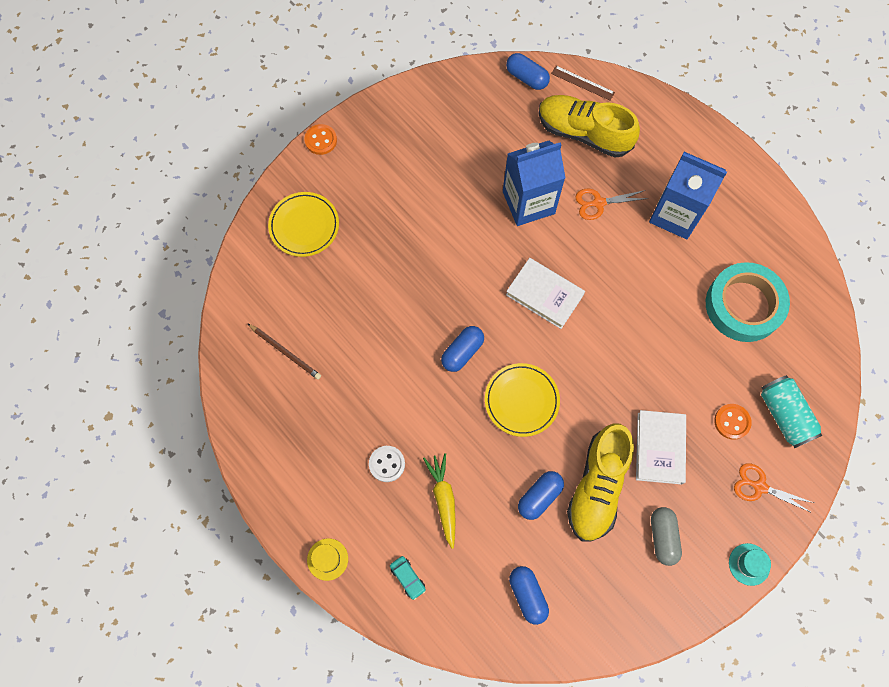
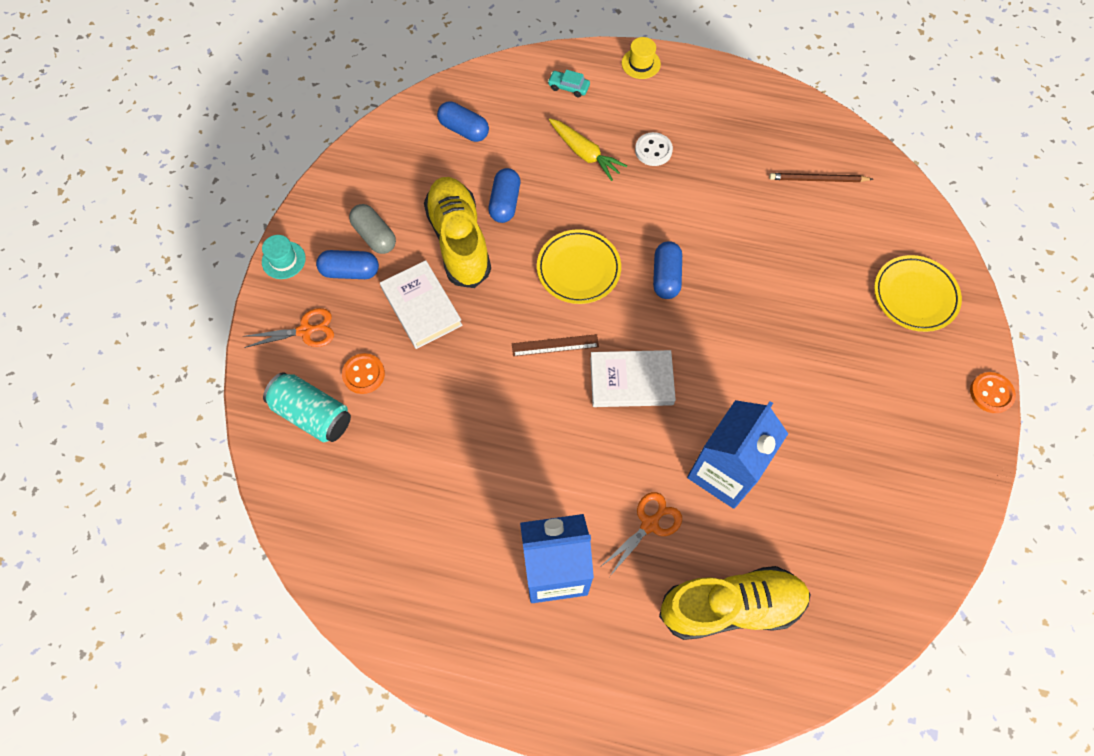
camera: 145 degrees right, 5 degrees down
blue capsule [506,53,550,90] -> blue capsule moved to [316,250,379,279]
brown ruler [551,66,615,101] -> brown ruler moved to [512,334,599,357]
turquoise tape [706,262,790,342] -> none

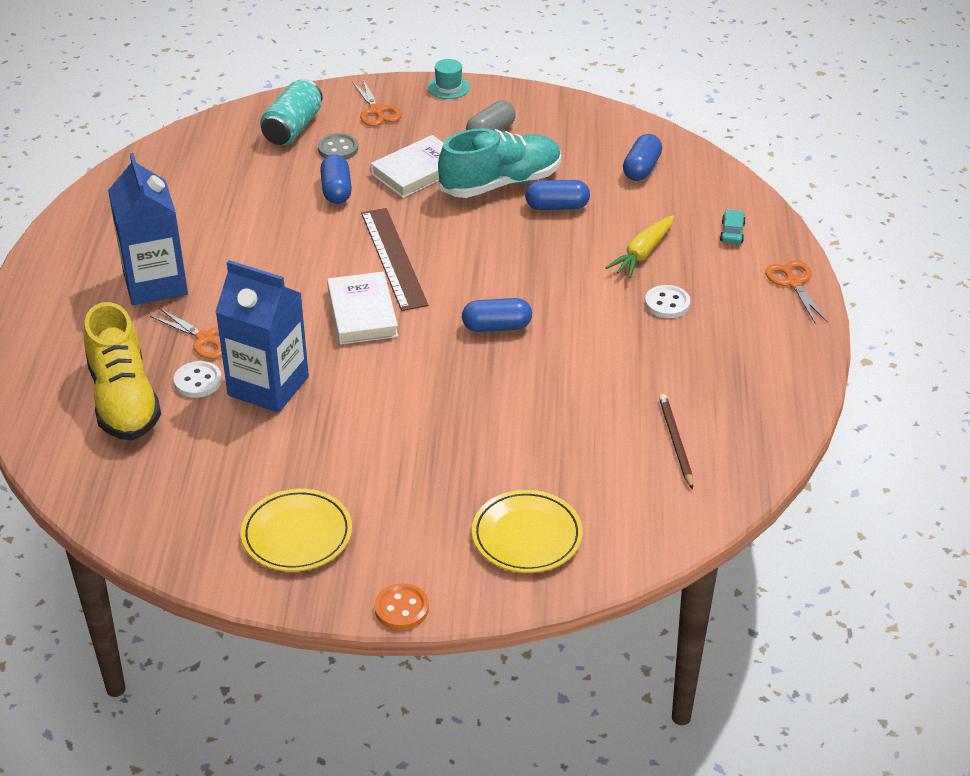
camera: 80 degrees right, 25 degrees down
blue capsule [316,250,379,279] -> blue capsule moved to [320,154,352,204]
orange button [342,353,385,394] -> grey button [318,133,358,160]
yellow shoe [424,177,491,288] -> turquoise shoe [438,128,561,198]
brown ruler [512,334,599,357] -> brown ruler [361,208,428,311], size x1.79
yellow plate [537,229,621,304] -> yellow plate moved to [241,489,352,572]
yellow hat [622,37,661,79] -> orange scissors [765,260,828,323]
none -> white button [174,361,222,398]

